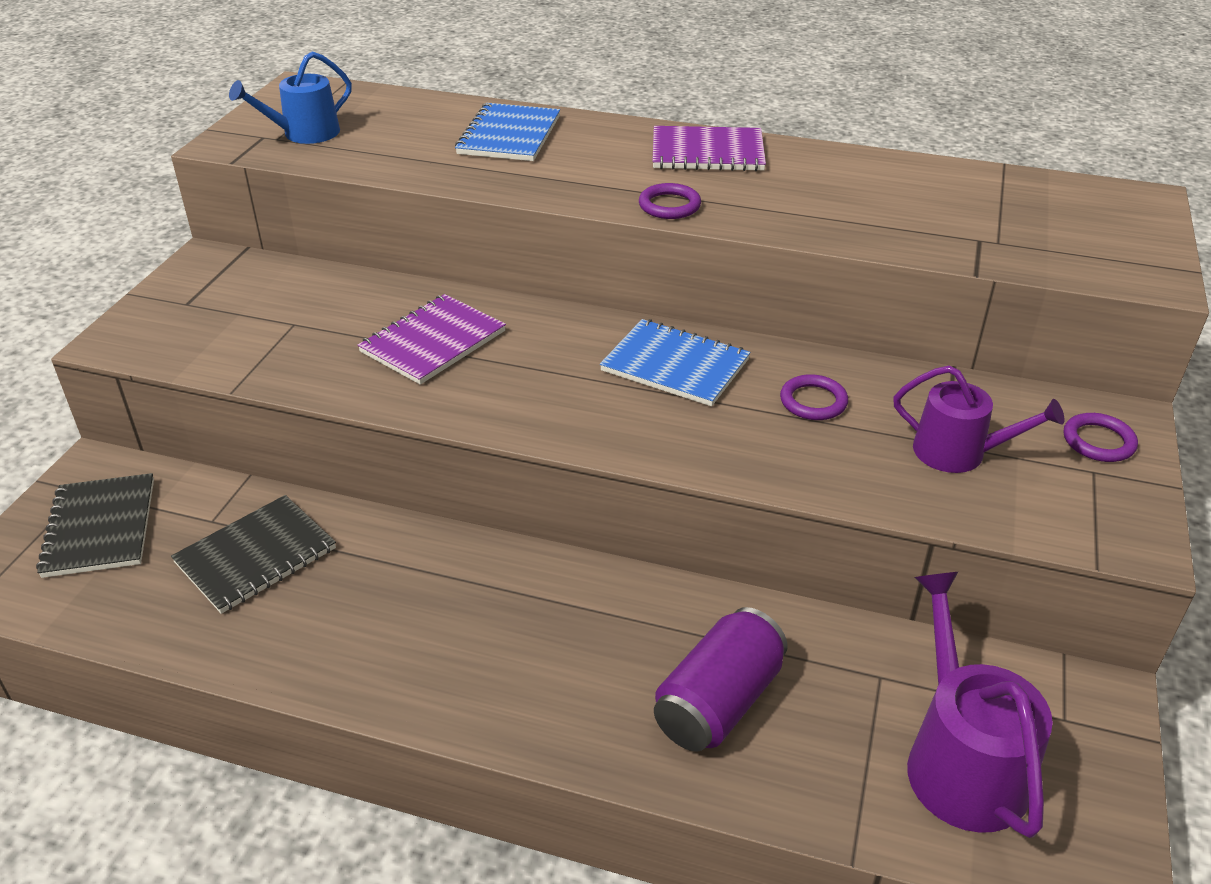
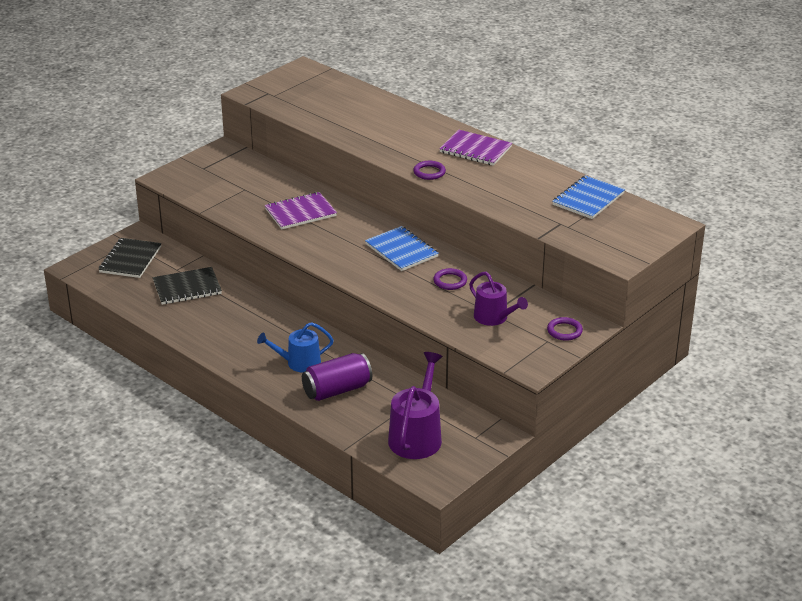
camera: 25 degrees right, 5 degrees down
blue watering can [229,51,352,144] -> blue watering can moved to [257,322,334,373]
blue notebook [455,103,560,161] -> blue notebook moved to [552,175,625,219]

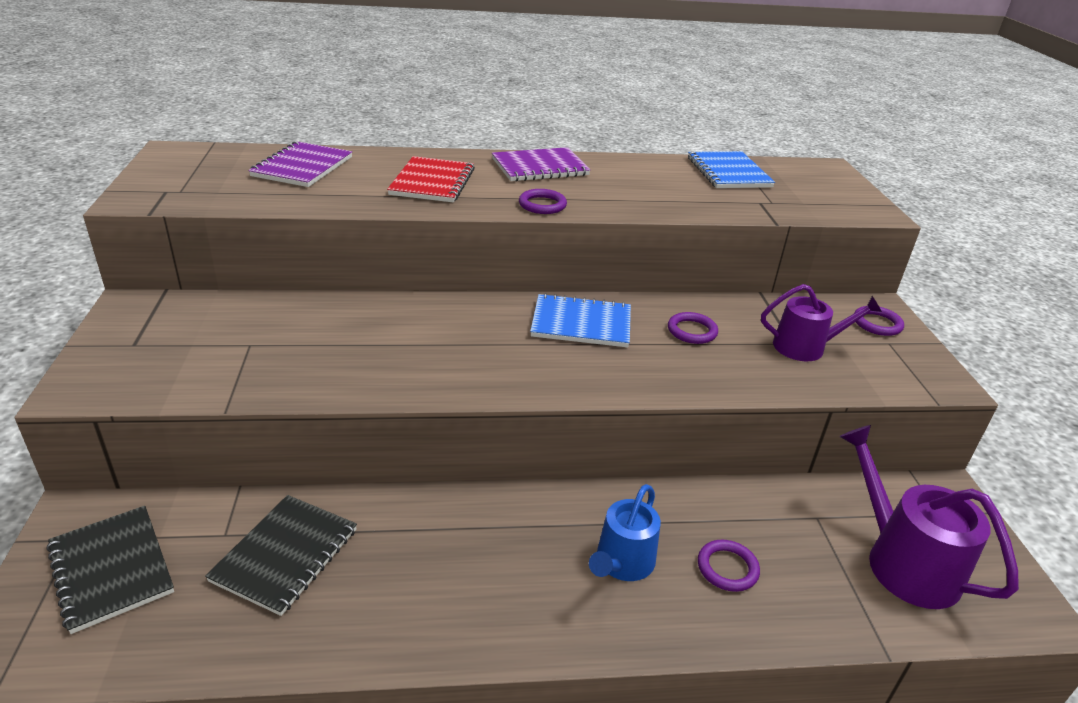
camera: 50 degrees left, 0 degrees up
purple notebook [265,192,337,230] -> purple notebook moved to [248,141,352,187]
purple can [302,353,372,401] -> purple ring [698,540,760,592]
none -> red notebook [387,156,475,202]

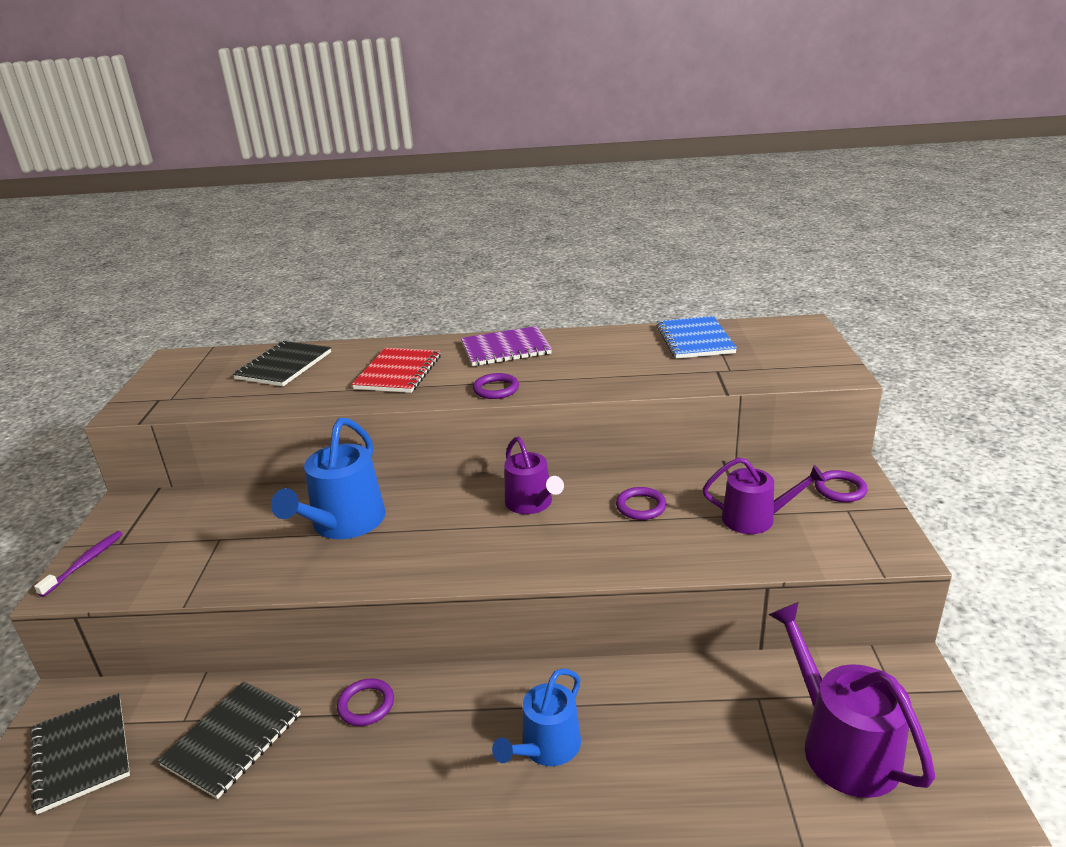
camera: 10 degrees right, 5 degrees down
purple notebook [248,141,352,187] -> black notebook [233,341,331,386]
blue notebook [530,293,631,347] -> purple watering can [504,437,564,514]
purple ring [698,540,760,592] -> purple ring moved to [337,678,394,726]
none -> purple toothbrush [34,531,123,597]
none -> blue watering can [271,418,386,539]

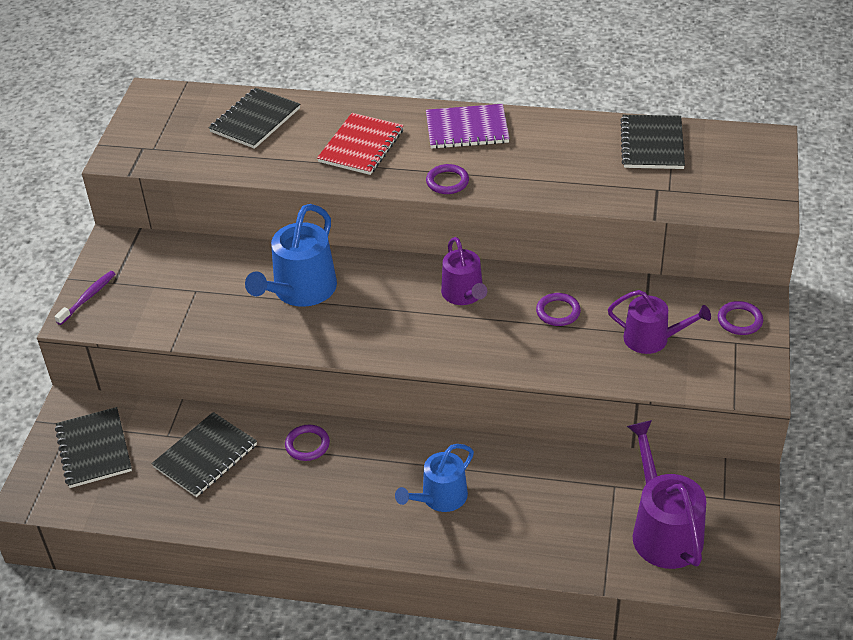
camera: 10 degrees right, 15 degrees up
blue notebook [656,316,737,359] -> black notebook [621,115,685,169]

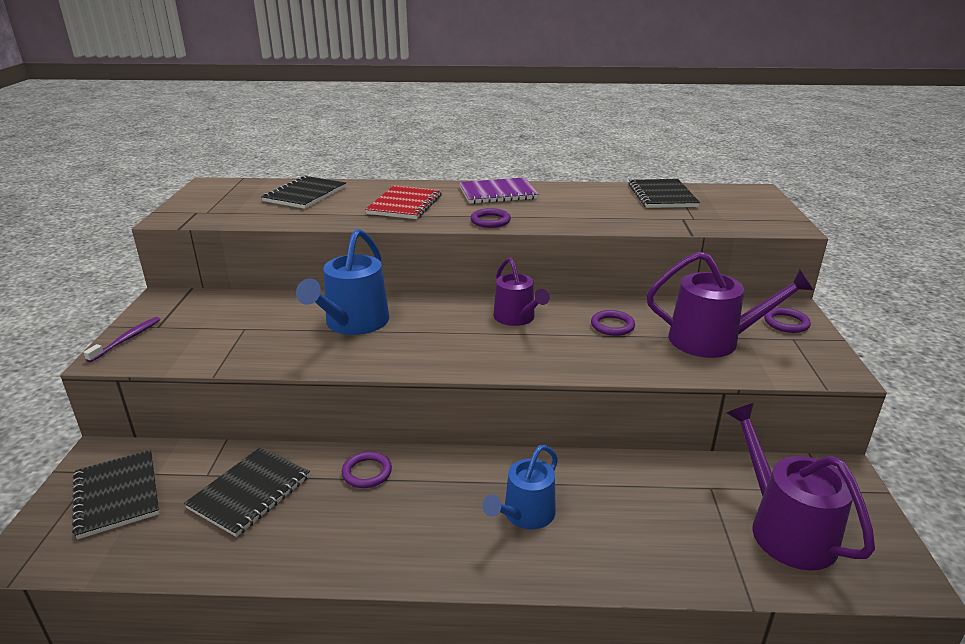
camera: 10 degrees left, 15 degrees down
purple watering can [608,290,711,354] -> purple watering can [647,251,814,358], size x1.51

